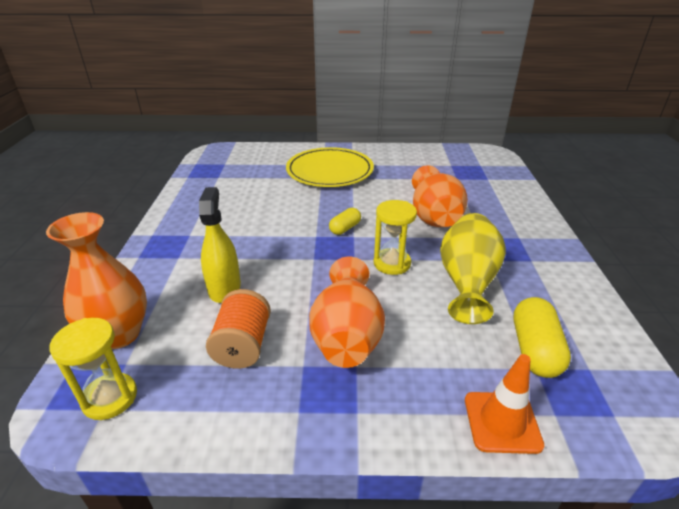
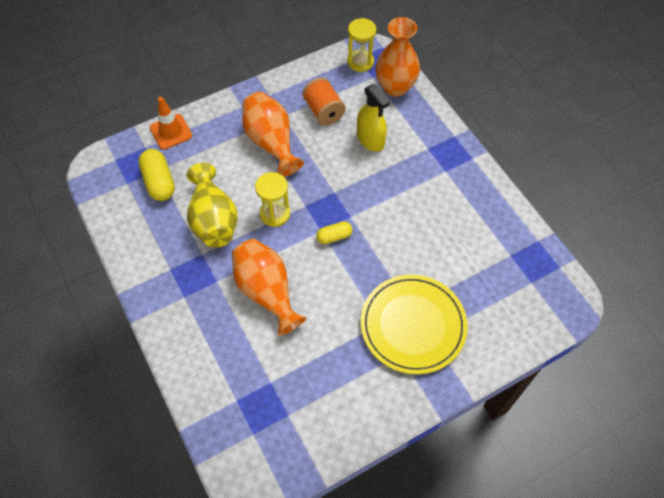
camera: 150 degrees right, 25 degrees up
yellow capsule [329,208,361,235] -> yellow capsule turned 60 degrees clockwise [316,221,352,244]

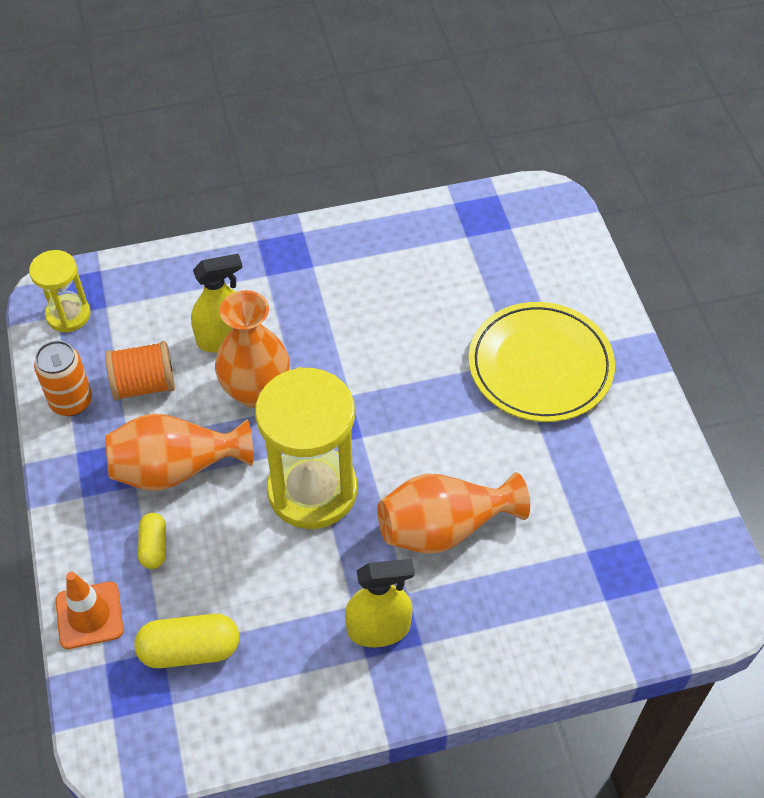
camera: 75 degrees left, 5 degrees down
yellow vase [187,162,238,248] -> none
yellow hourglass [255,172,290,227] -> yellow hourglass [255,367,357,529], size x1.85
yellow capsule [316,221,352,244] -> yellow capsule moved to [138,513,166,569]
orange vase [375,17,420,97] -> orange vase moved to [215,290,290,408]
none -> orange can [34,340,92,416]
none -> yellow spray bottle [345,559,414,647]

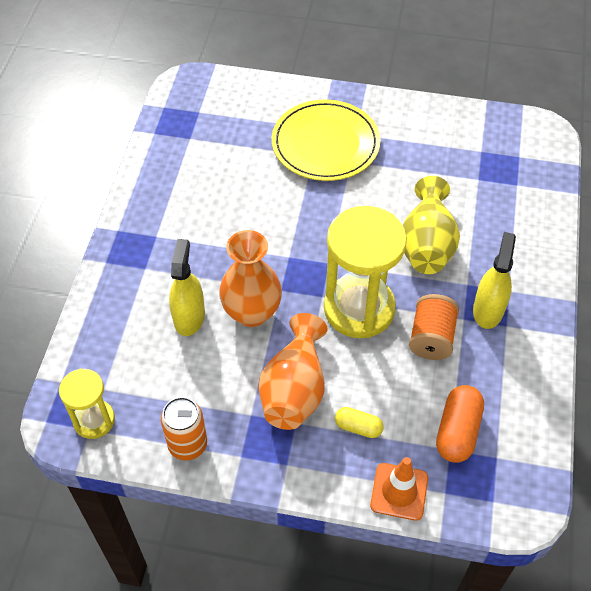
camera: 65 degrees left, 0 degrees up
orange spool [105,341,175,401] -> orange spool moved to [409,294,459,360]
yellow capsule [134,614,239,668] -> orange capsule [436,385,484,463]
orange vase [377,472,530,554] -> yellow vase [403,176,460,274]

